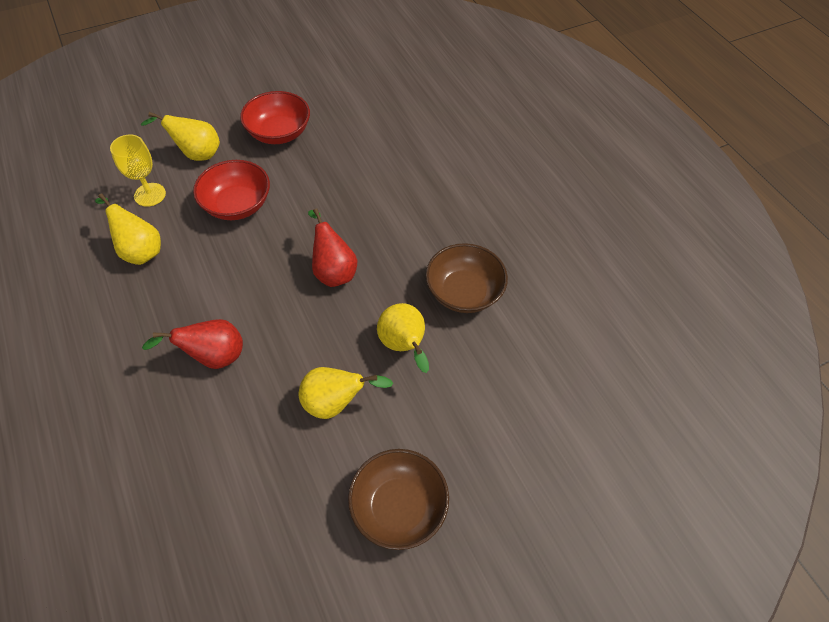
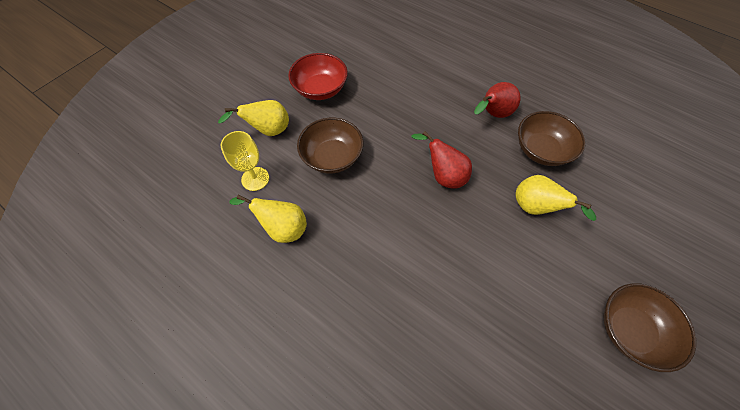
camera: 25 degrees left, 5 degrees up
red pear [142,319,243,369] -> red pear moved to [474,82,521,118]
red bowl [193,160,270,220] -> brown bowl [297,118,363,173]
yellow pear [299,367,393,419] -> none

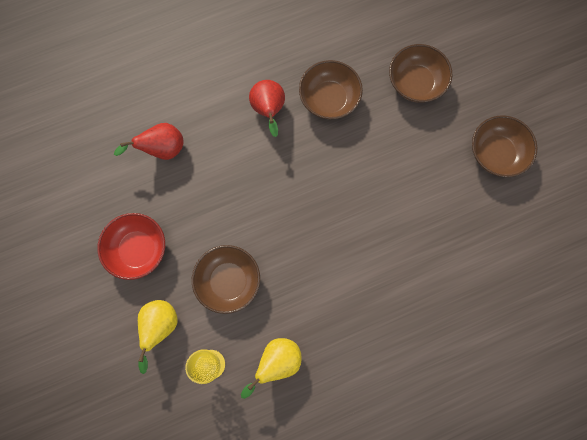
camera: 60 degrees left, 15 degrees up
red pear [411,131,472,189] -> red pear moved to [114,123,183,160]
yellow pear [516,175,596,221] -> none
none -> brown bowl [389,44,452,103]

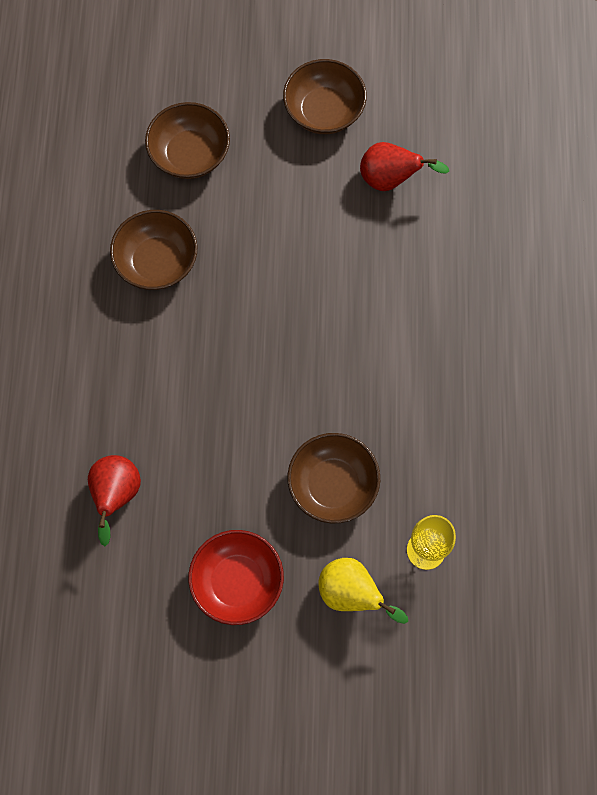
camera: 65 degrees left, 5 degrees down
yellow pear [241,338,302,399] -> none
red pear [249,80,285,137] -> red pear moved to [360,142,449,191]

